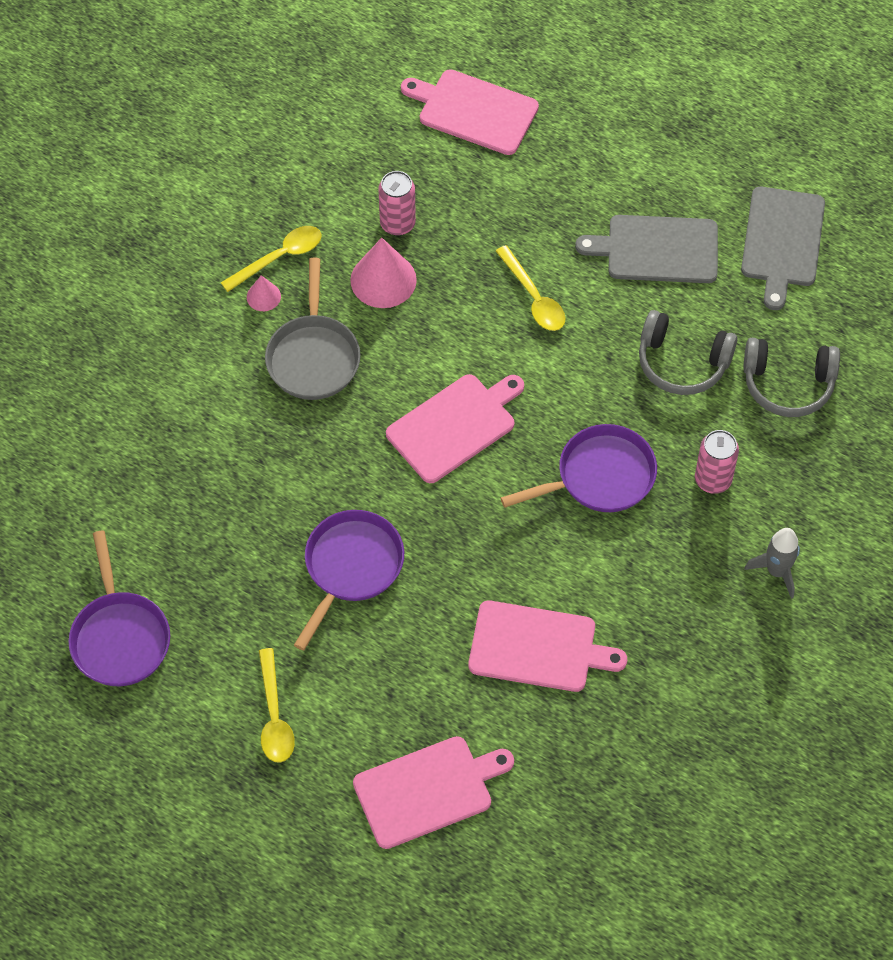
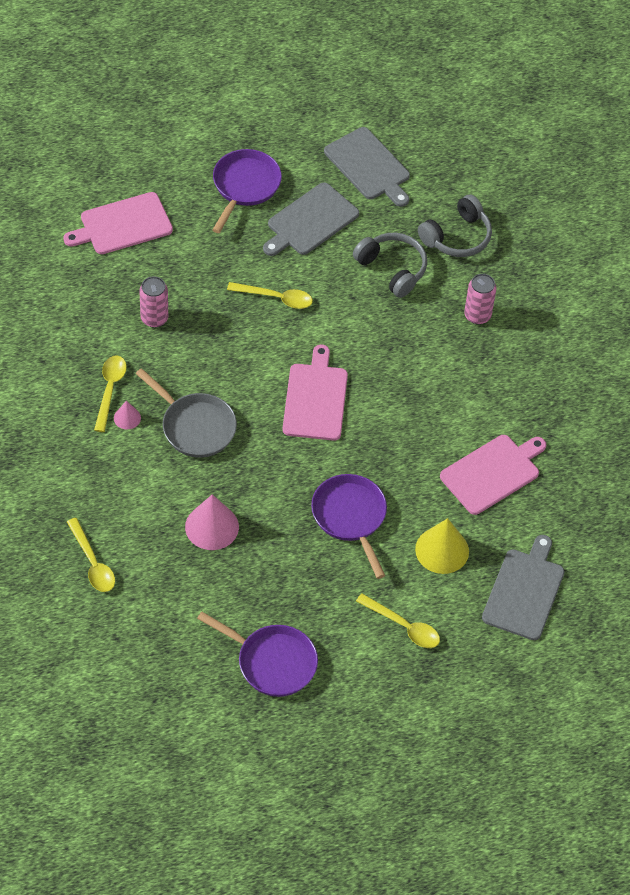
camera: 50 degrees left, 5 degrees down
pink cone [350,238,417,308] -> pink cone moved to [185,494,239,550]
pink cutting board [353,736,514,849] -> grey cutting board [482,535,564,640]
purple pan [500,424,657,512] -> purple pan moved to [213,149,282,233]
grey headphones [639,310,738,395] -> grey headphones turned 105 degrees counterclockwise [353,233,427,298]
grey rocket [744,528,800,599] -> none
none -> yellow spoon [67,518,115,592]
none -> yellow cone [415,518,469,574]

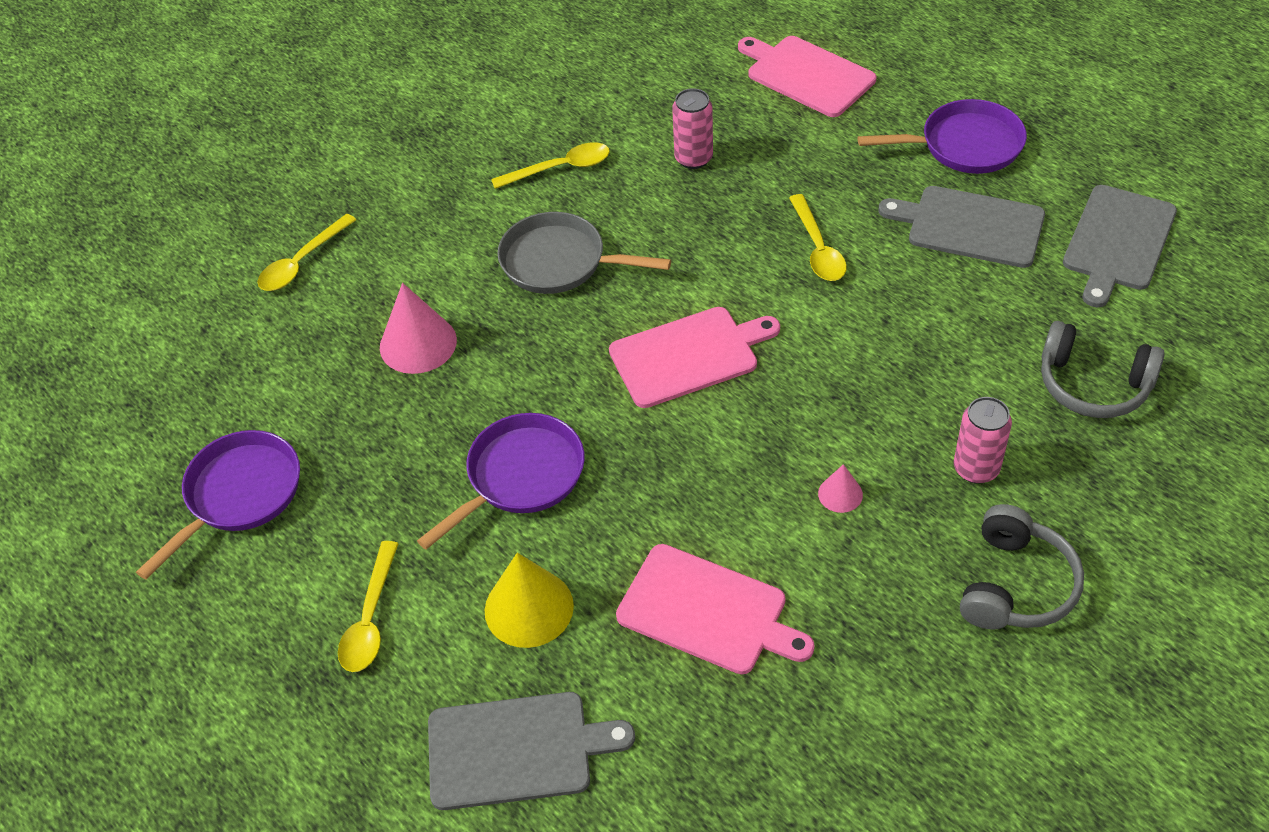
camera: 70 degrees right, 5 degrees down
pink cone [114,401,141,429] -> pink cone moved to [818,464,863,513]
grey pan [136,368,237,458] -> grey pan turned 90 degrees clockwise [497,212,671,294]
purple pan [197,612,318,697] -> purple pan turned 150 degrees counterclockwise [136,430,300,580]
grey headphones [353,233,427,298] -> grey headphones moved to [960,504,1084,630]

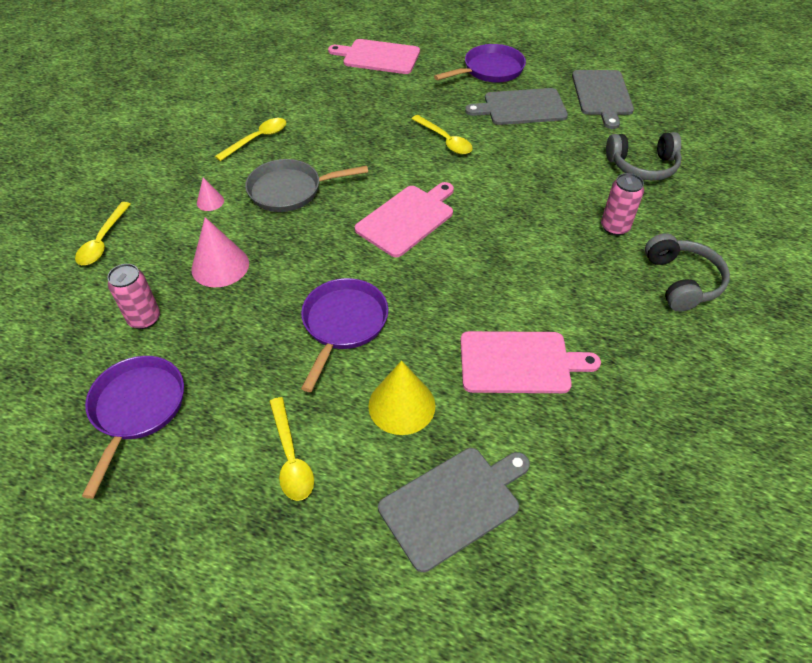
camera: 30 degrees left, 0 degrees up
pink can [672,88,713,169] -> pink can moved to [107,264,160,329]
pink cone [818,464,863,513] -> pink cone moved to [197,177,224,211]

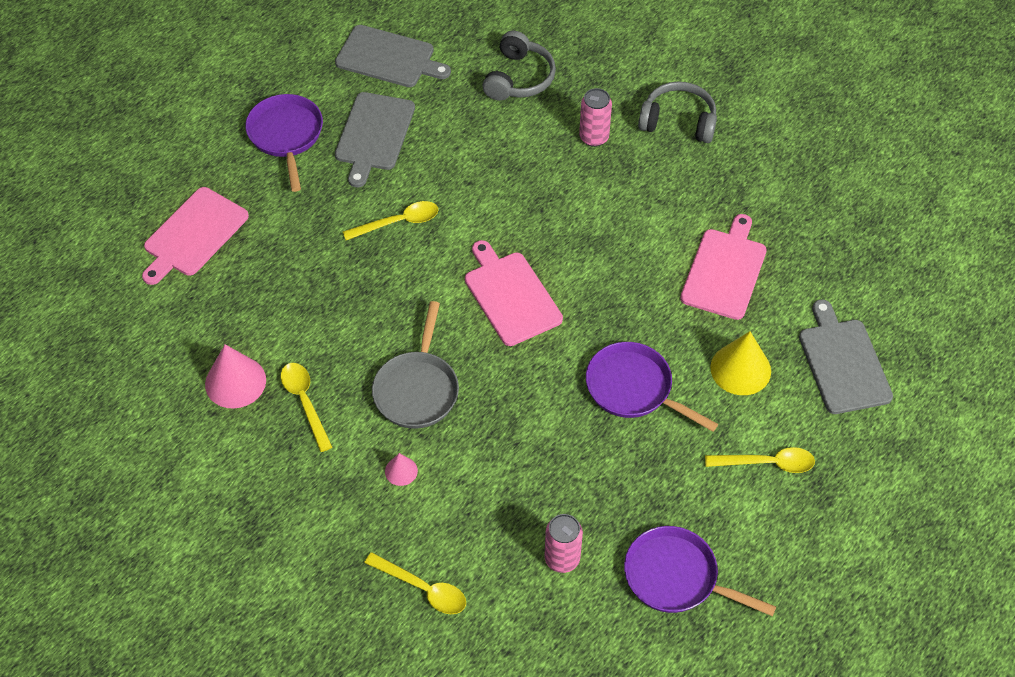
camera: 70 degrees left, 5 degrees up
pink cone [191,217,249,287] -> pink cone moved to [205,344,266,409]

